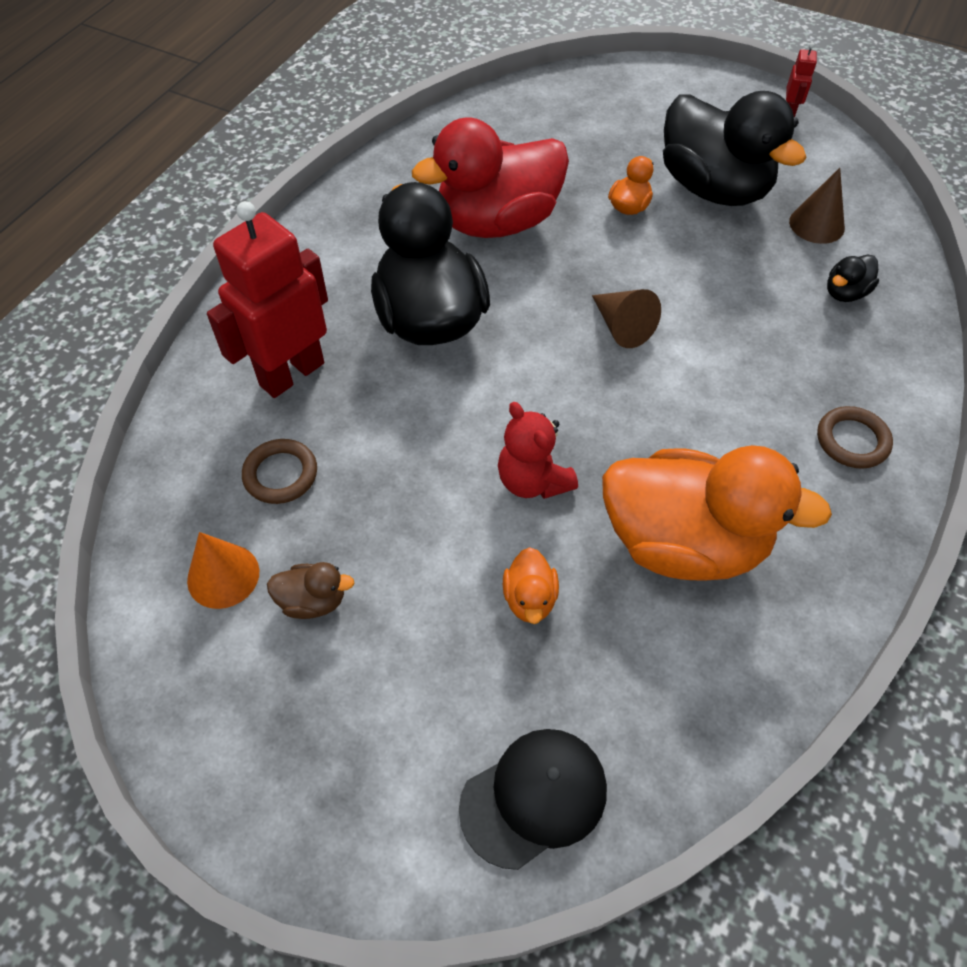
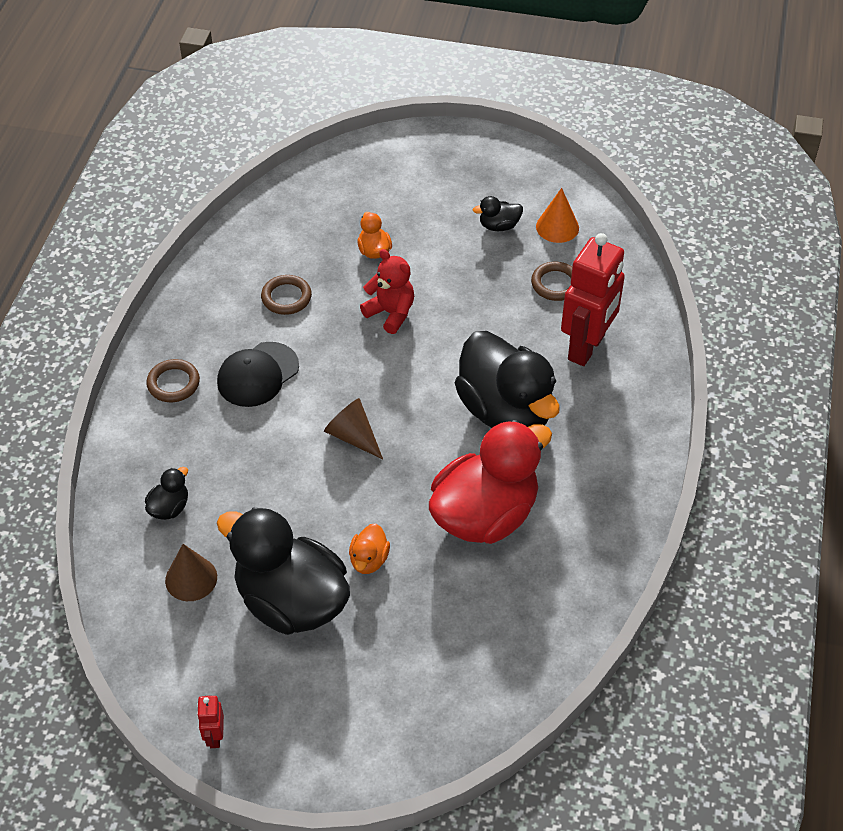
camera: 165 degrees right, 5 degrees down
brown duck [267,562,354,619] -> black duck [473,196,523,231]
black cap [459,729,607,870] -> black cap moved to [217,342,299,407]
orange duck [602,445,832,581] -> brown ring [261,275,312,315]

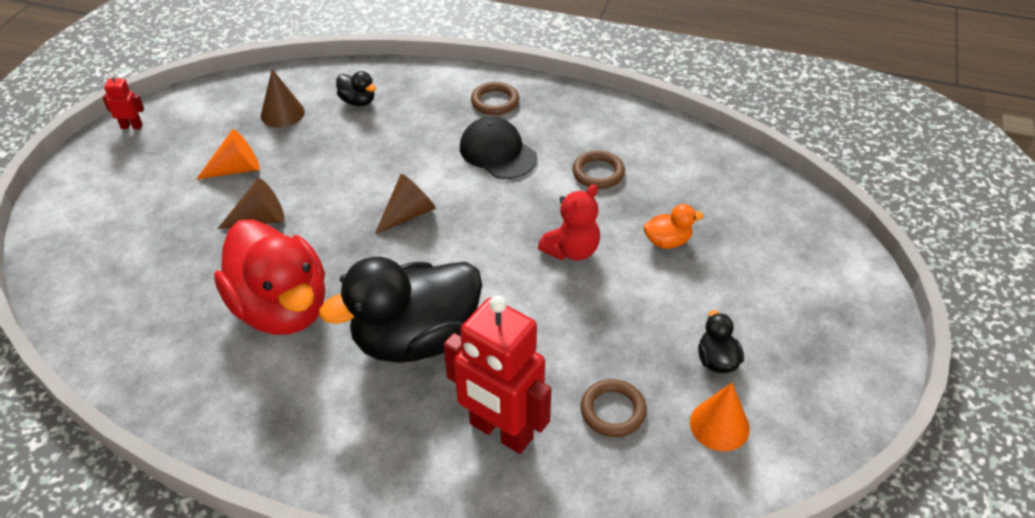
camera: 95 degrees right, 5 degrees down
black duck [217,507,350,635] -> orange cone [196,129,260,179]
orange duck [349,523,390,574] -> brown cone [218,178,285,229]

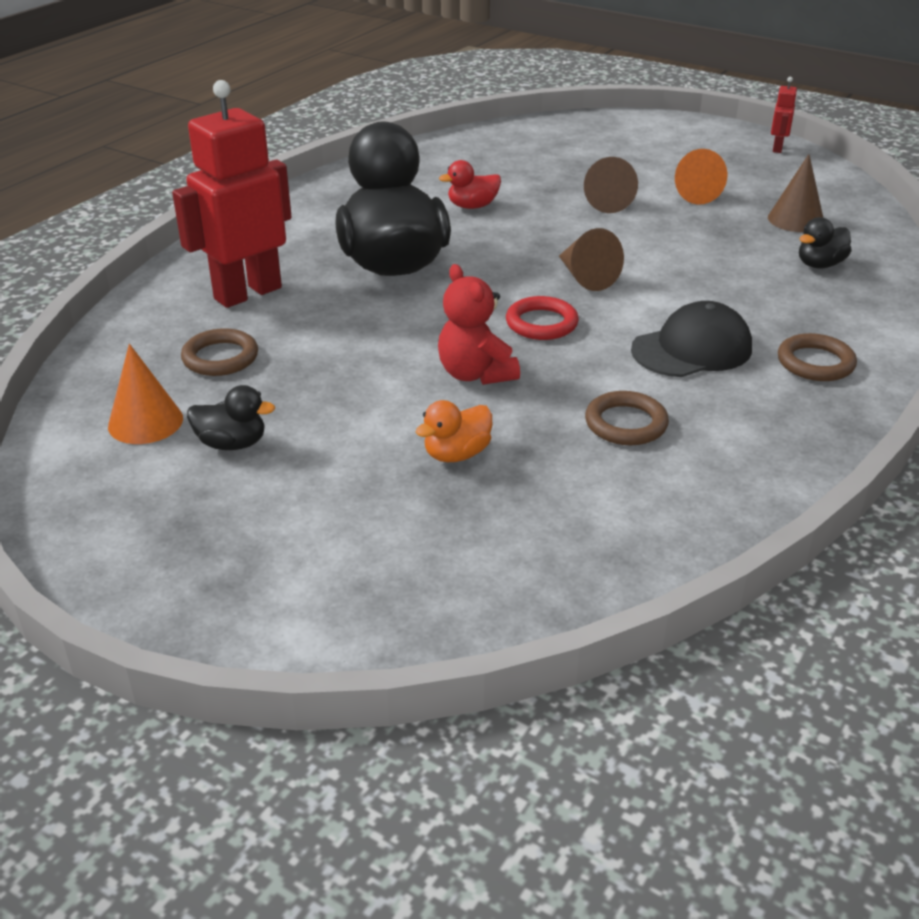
camera: 105 degrees right, 10 degrees down
red duck [214,219,325,335] -> red duck [439,160,501,209], size x0.41
orange duck [644,204,704,249] -> orange duck turned 45 degrees clockwise [416,400,492,462]
none -> red ring [506,296,579,340]

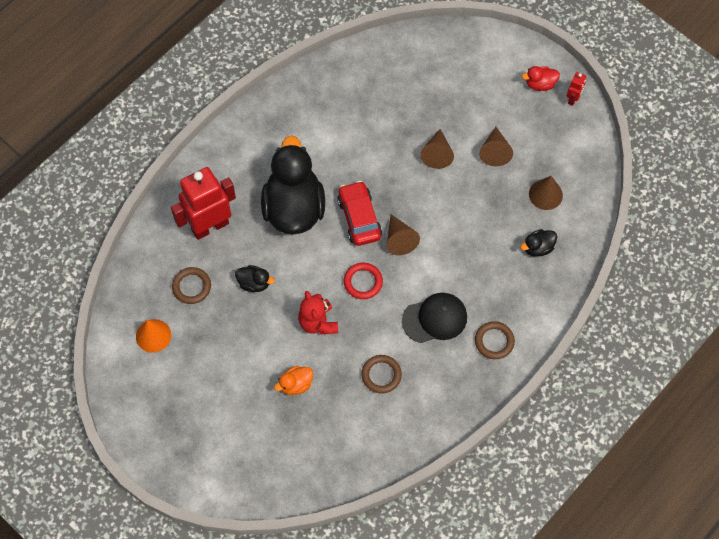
camera: 10 degrees right, 30 degrees up
black duck [187,385,275,450] -> black duck moved to [235,265,275,292]
red duck [439,160,501,209] -> red duck moved to [522,66,560,91]
orange cone [675,149,727,205] -> brown cone [479,127,513,166]
none -> red car [337,181,382,246]

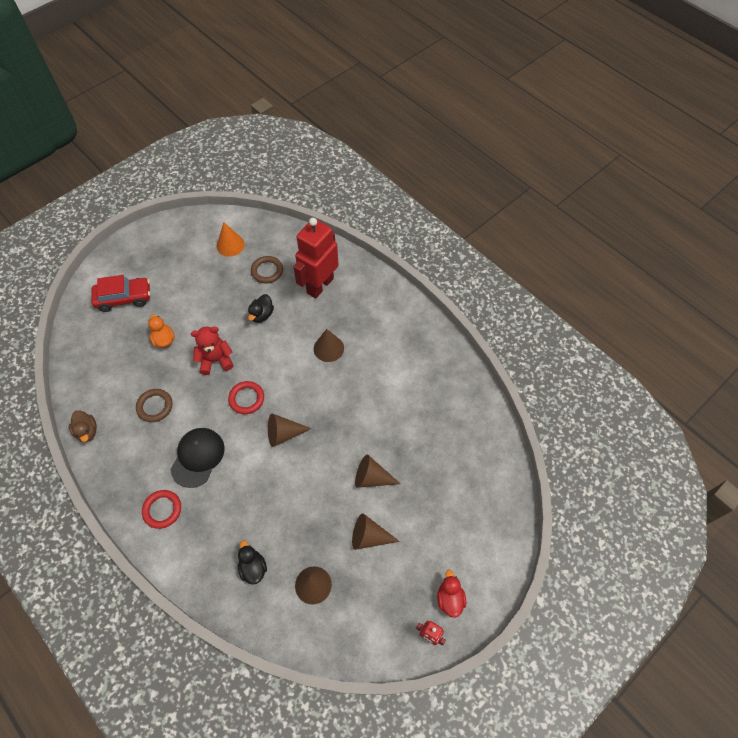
camera: 95 degrees right, 5 degrees down
red robot [171,167,236,240] -> red robot turned 120 degrees counterclockwise [293,218,339,299]
black duck [261,135,325,235] -> brown cone [314,329,344,362]
red car [337,181,382,246] -> red car moved to [91,275,150,312]
black cap [402,293,467,343] -> black cap turned 150 degrees counterclockwise [170,428,225,488]
brown ring [475,321,515,359] -> red ring [142,490,181,529]
none -> brown duck [69,410,97,442]

